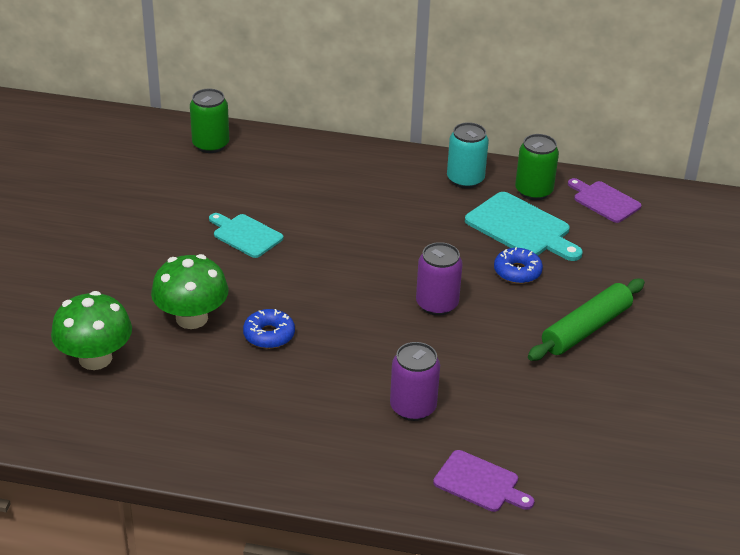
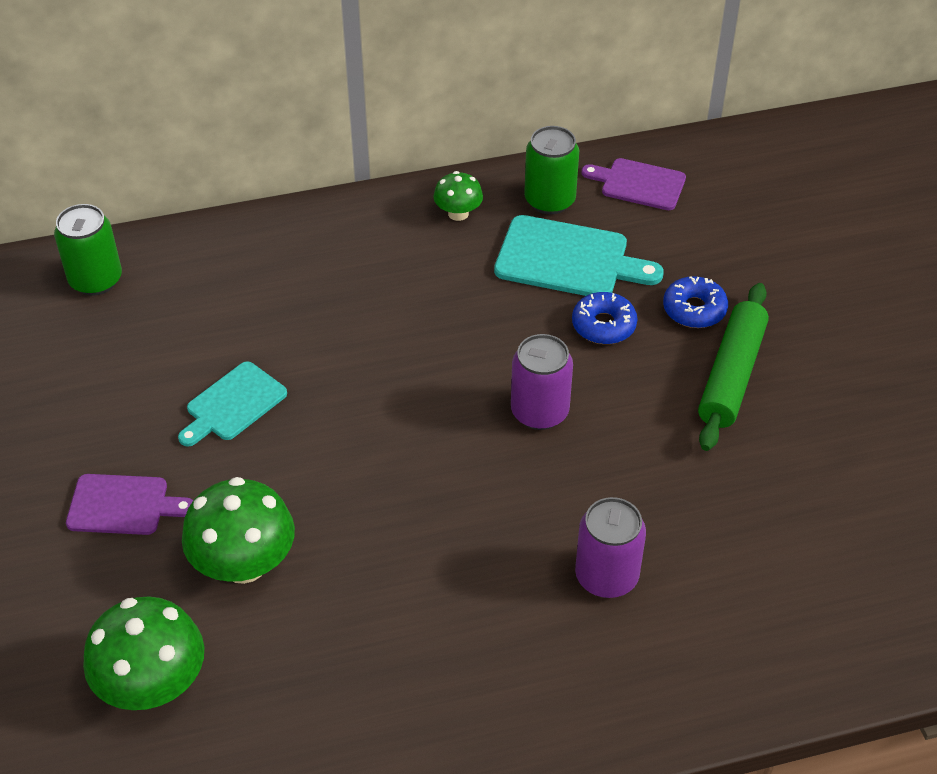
camera: 25 degrees left, 10 degrees up
turquoise cutting board [209,213,283,258] -> turquoise cutting board turned 60 degrees counterclockwise [178,361,287,447]
blue donut [243,309,295,349] -> blue donut moved to [663,276,728,328]
purple cutting board [433,450,534,512] -> purple cutting board moved to [66,474,193,535]
turquoise can [447,122,489,189] -> green mushroom [434,171,483,221]

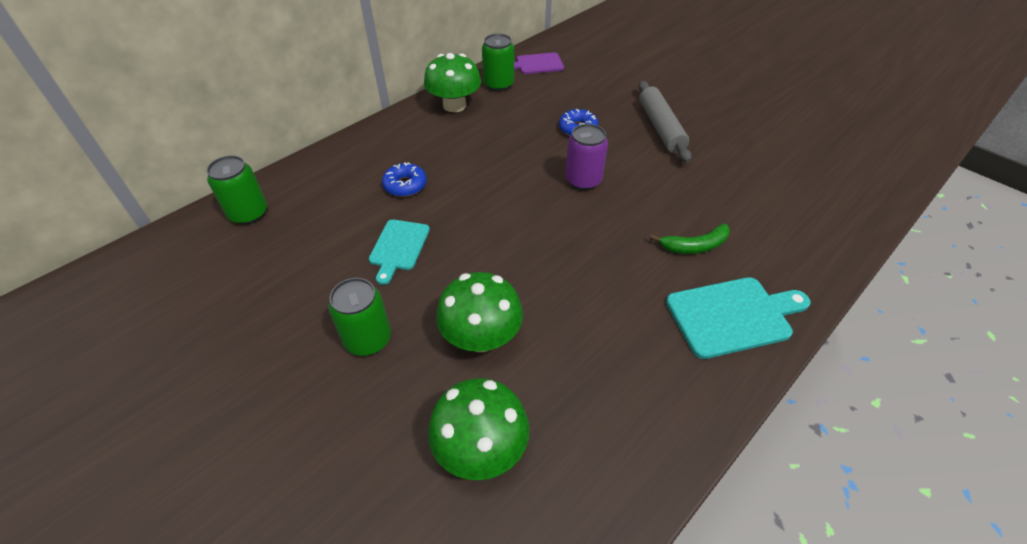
camera: 30 degrees left, 0 degrees up
purple cutting board [66,474,193,535] -> green can [328,278,391,356]
green mushroom [434,171,483,221] -> green mushroom [424,53,481,112], size x1.82
turquoise cutting board [494,215,664,296] -> turquoise cutting board moved to [666,277,810,359]
purple can [575,497,646,598] -> green banana [650,224,730,254]
blue donut [663,276,728,328] -> blue donut moved to [382,162,427,197]
green rolling pin [698,283,769,451] -> grey rolling pin [639,81,692,163]

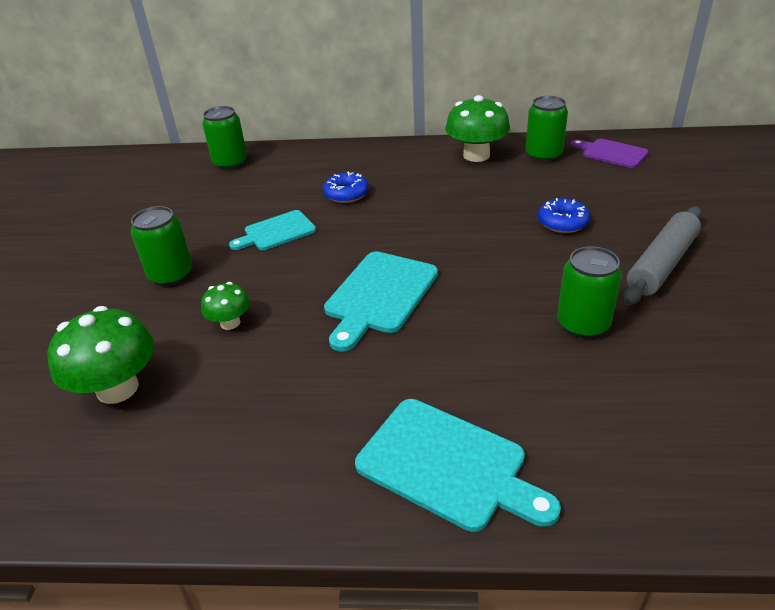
camera: 50 degrees right, 10 degrees down
green mushroom [436,272,523,352] -> green mushroom [201,282,250,330], size x0.55
purple can [565,124,608,190] -> none
green banana [650,224,730,254] -> none
none -> turquoise cutting board [324,251,438,352]
none -> green can [557,246,622,339]

